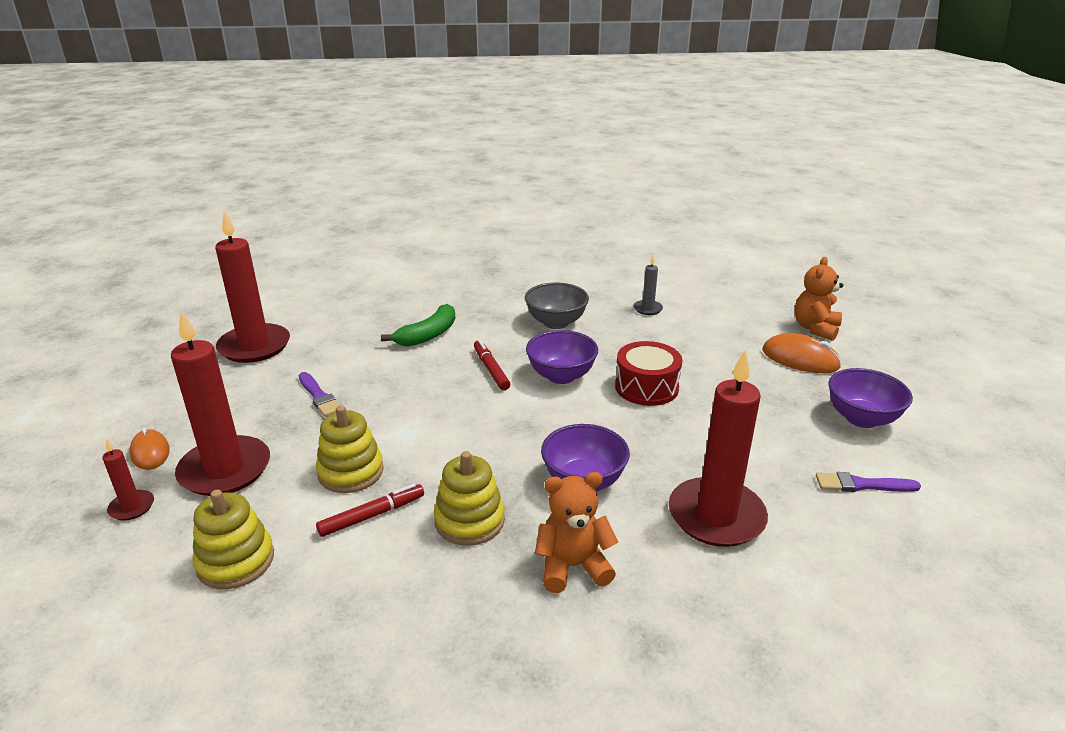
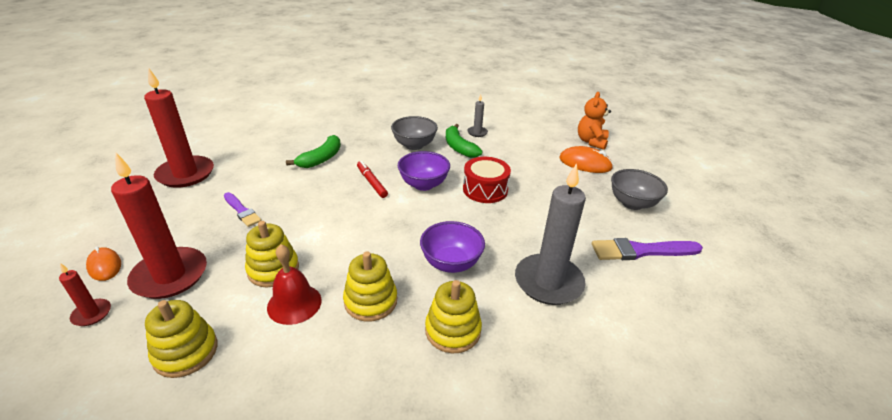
camera: 10 degrees left, 5 degrees up
red marker [316,483,424,537] -> red bell [267,244,321,325]
orange teddy bear [535,472,618,593] -> yellow stacking toy [425,280,482,353]
red candle [669,349,768,547] -> grey candle [515,163,586,305]
purple brush [816,472,921,492] -> purple brush [592,238,703,260], size x1.60
purple bowl [829,368,913,428] -> grey bowl [611,169,668,210]
none -> green banana [446,124,482,158]

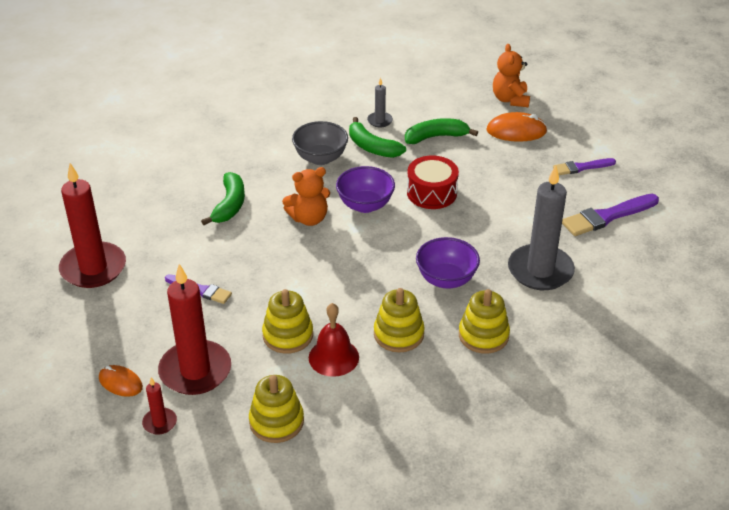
camera: 20 degrees left, 5 degrees up
red marker [357,161,388,198] -> orange teddy bear [282,167,330,226]
grey bowl [611,169,668,210] -> purple brush [553,158,616,175]
none -> green banana [405,118,478,144]

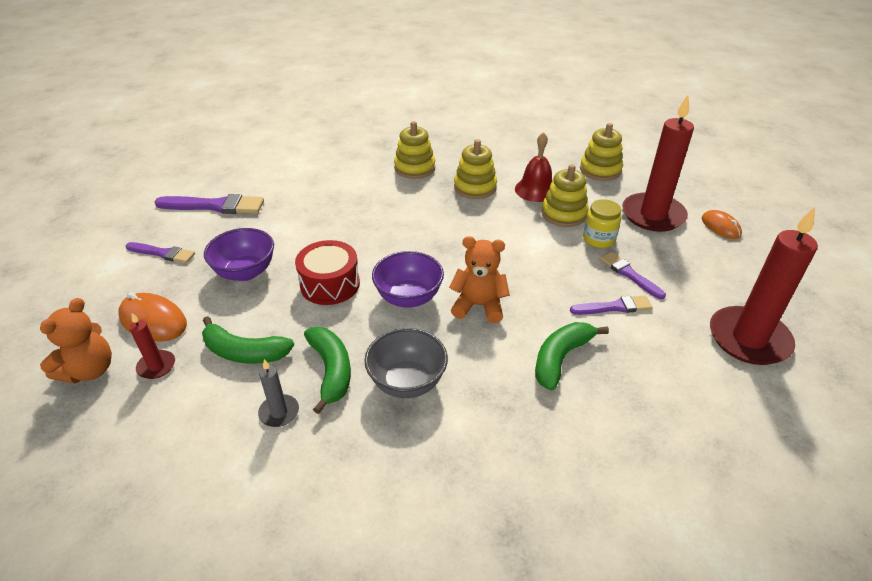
camera: 150 degrees left, 0 degrees up
red candle [142,377,177,435] -> red candle moved to [129,313,175,379]
purple bowl [416,237,480,289] -> purple bowl moved to [204,228,274,281]
grey candle [508,165,575,290] -> none
none -> purple brush [570,295,653,315]
none -> yellow jar [583,199,621,248]

